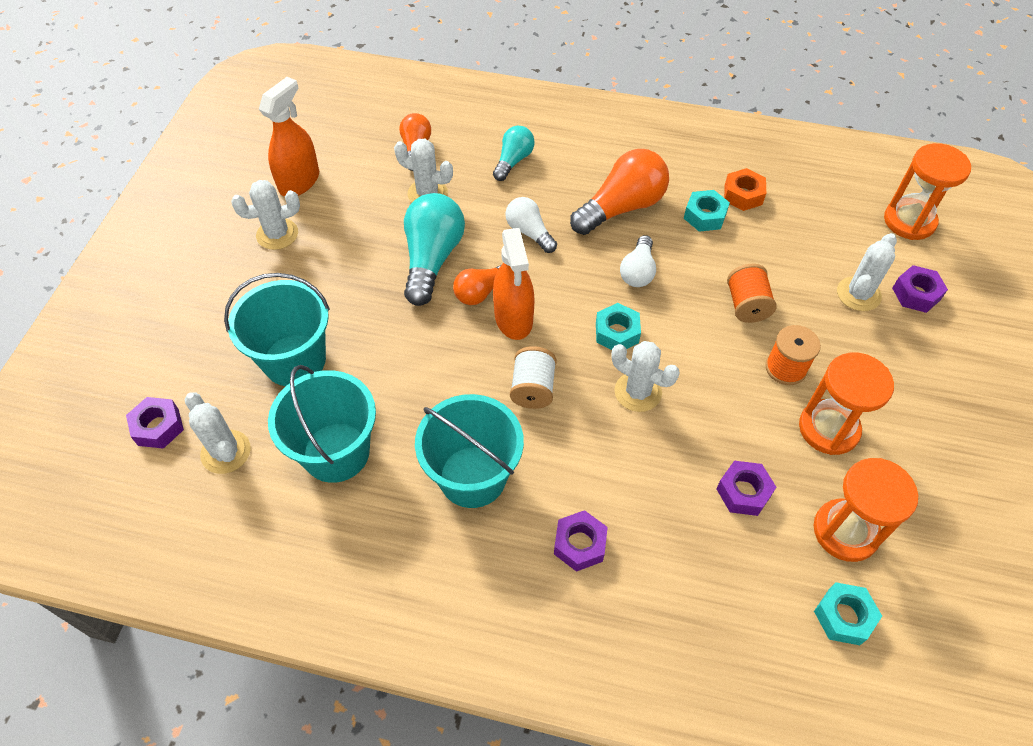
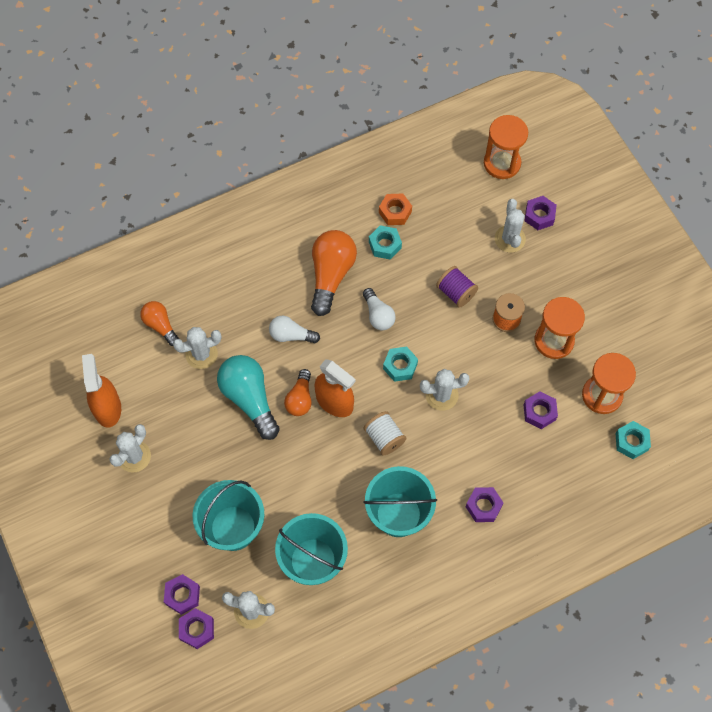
camera: 40 degrees left, 10 degrees up
turquoise light bulb [493,126,535,181] -> none
orange spool [727,264,777,323] -> purple spool [436,266,478,308]
none -> purple nut [164,574,200,615]

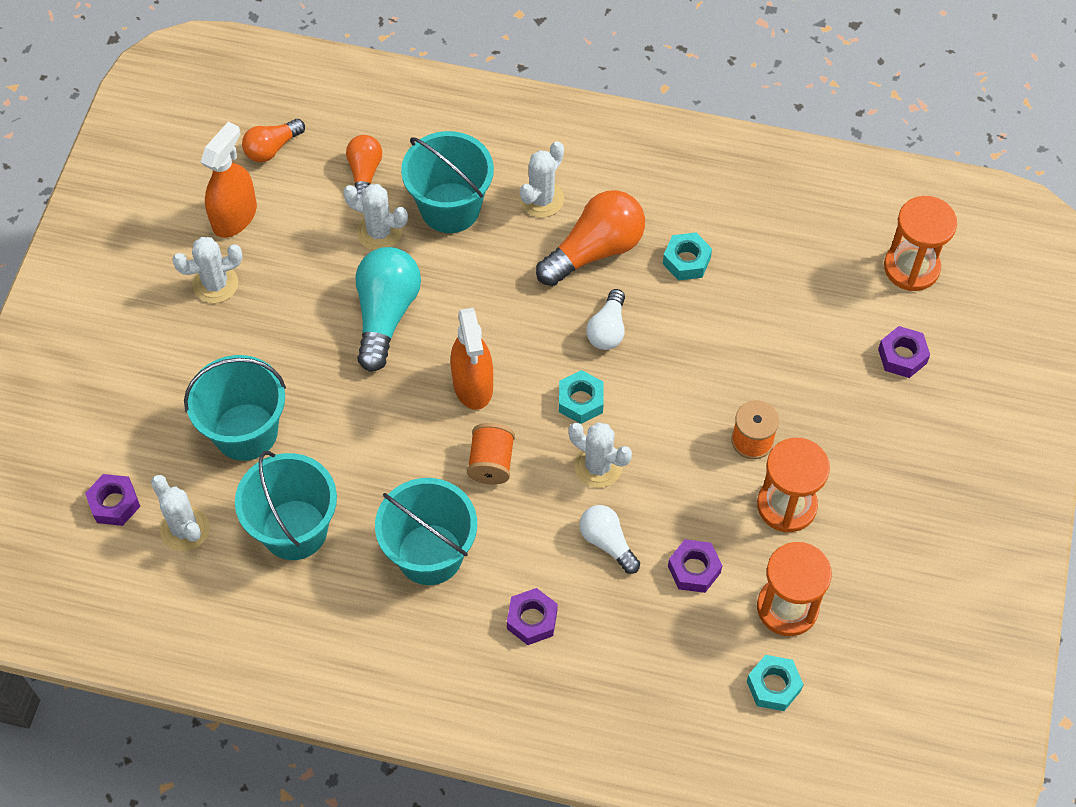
camera: 40 degrees right, 5 degrees down
purple nut [164,574,200,615] -> none
white light bulb [269,316,320,343] -> white light bulb moved to [580,505,640,574]
orange light bulb [284,369,312,416] -> orange light bulb moved to [242,119,305,162]
white spool [364,411,406,455] -> orange spool [467,423,515,484]
orange nut [379,194,412,225] -> none
purple spool [436,266,478,308] -> none
white cactus [495,199,526,253] -> white cactus moved to [520,141,564,217]
none -> turquoise bucket [401,131,494,233]

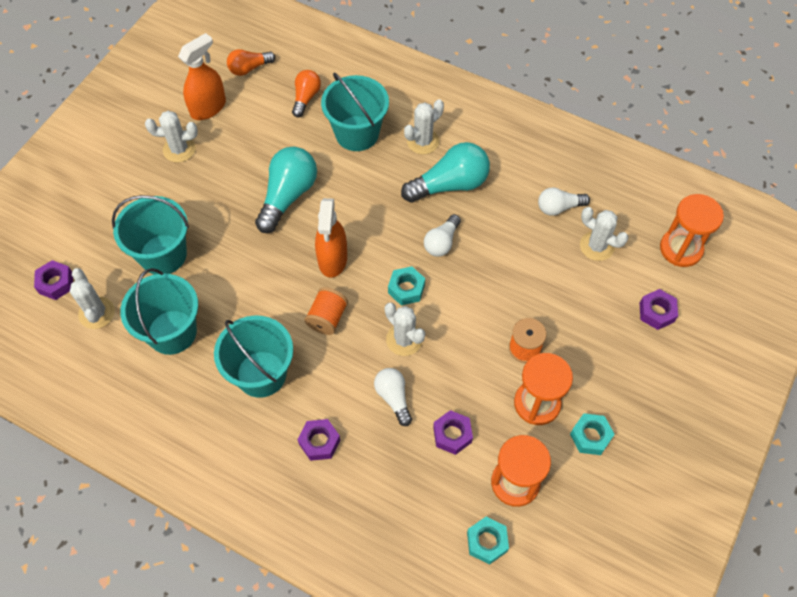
camera: 15 degrees right, 0 degrees up
white cactus [343,184,408,250] -> white cactus moved to [580,207,628,261]
orange light bulb [536,190,645,286] -> turquoise light bulb [401,142,490,203]
turquoise nut [663,233,712,281] -> turquoise nut moved to [570,413,615,455]
none -> white light bulb [538,187,590,216]

